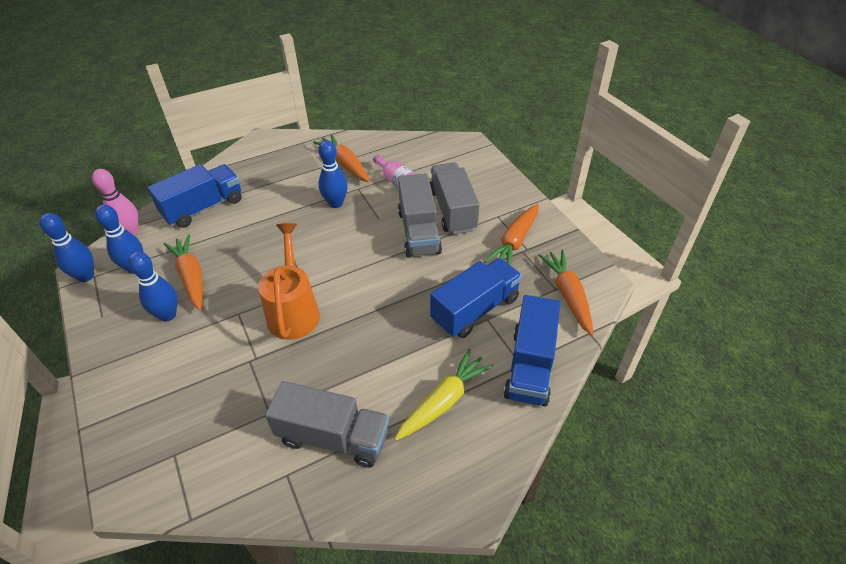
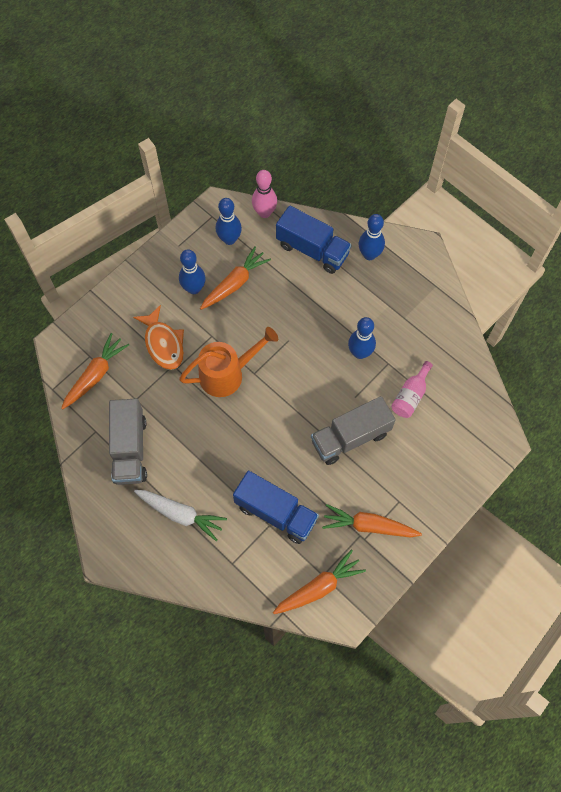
camera: 70 degrees right, 20 degrees up
blue bowling pin [40,213,94,282] -> blue bowling pin moved to [359,214,385,260]
orange carrot [313,134,370,182] -> orange carrot moved to [61,333,129,409]
yellow carrot [394,349,493,441] -> white carrot [134,490,227,541]
grey truck [430,162,480,234] -> none
blue truck [504,295,561,406] -> none
none -> orange fish [133,305,184,370]

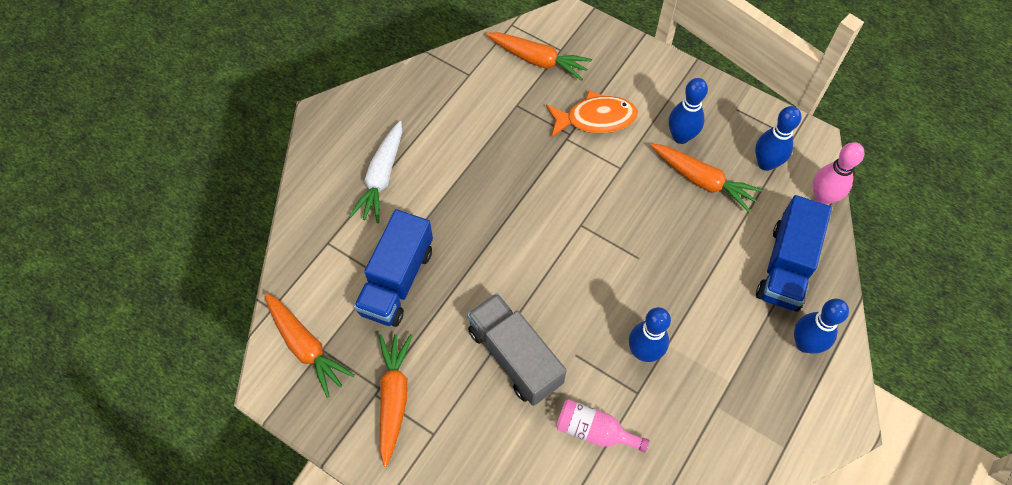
camera: 80 degrees right, 5 degrees down
grey truck [109,398,147,485] -> none
orange fish [133,305,184,370] -> orange fish turned 150 degrees counterclockwise [546,90,638,138]
orange watering can [179,327,278,397] -> none

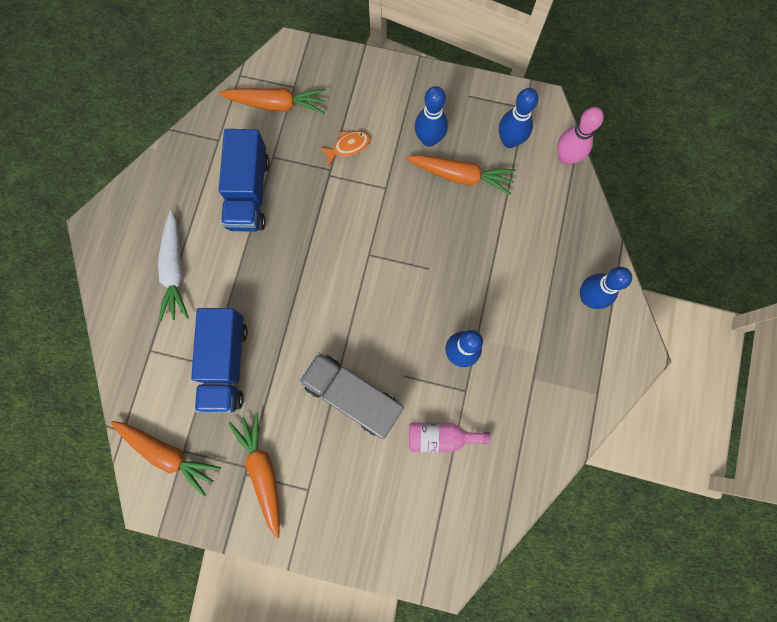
camera: 20 degrees left, 15 degrees up
orange fish [546,90,638,138] -> orange fish [320,131,370,165], size x0.59
blue truck [756,195,832,311] -> blue truck moved to [219,129,270,232]

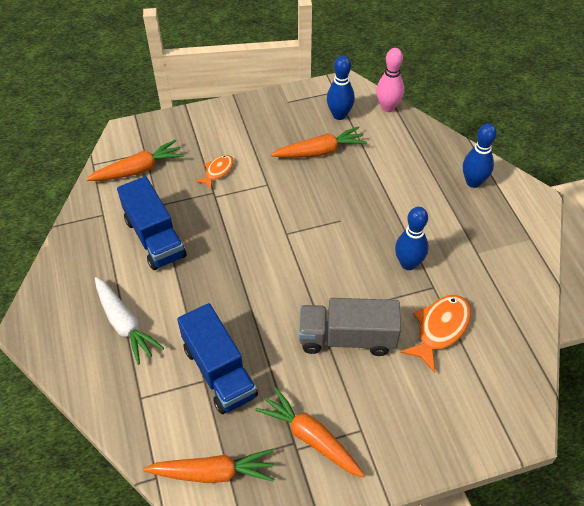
camera: 30 degrees left, 25 degrees down
pink bottle [409,422,491,452] -> orange fish [400,295,471,373]
blue bowling pin [415,86,448,147] -> none

